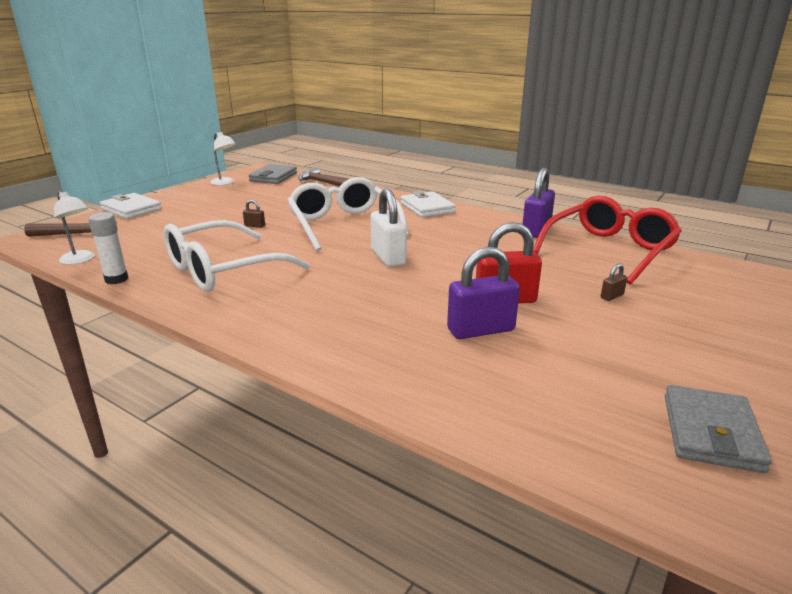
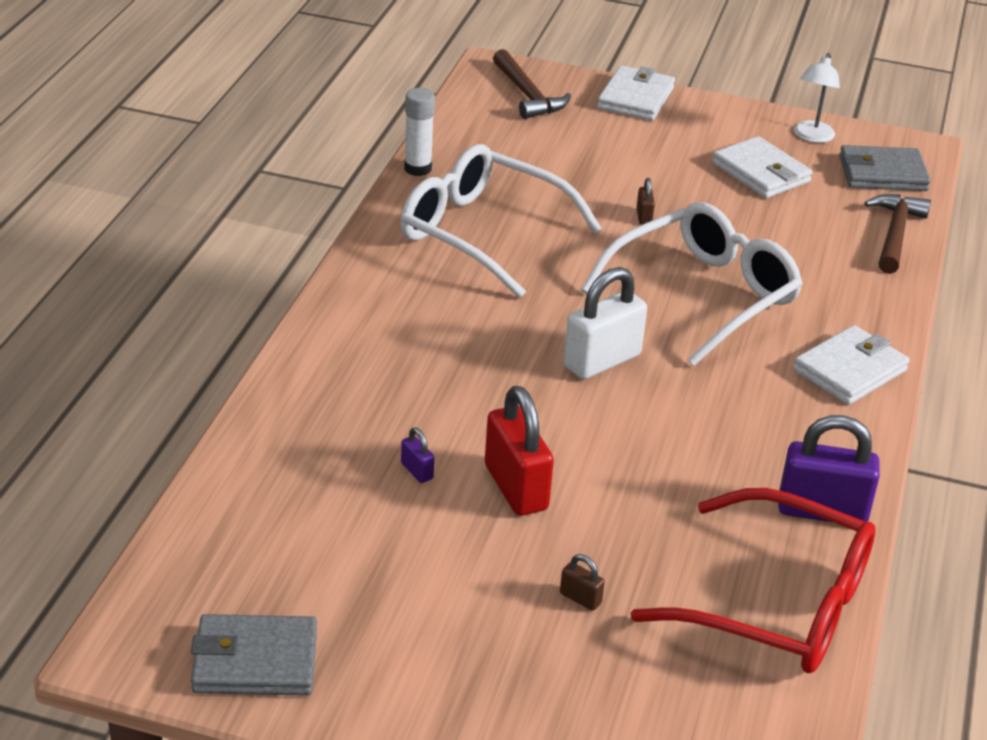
camera: 70 degrees right, 10 degrees up
white lamp [54,191,94,265] -> none
purple padlock [447,247,520,339] -> purple padlock [401,427,434,483], size x0.44
none -> white wallet [712,136,813,198]

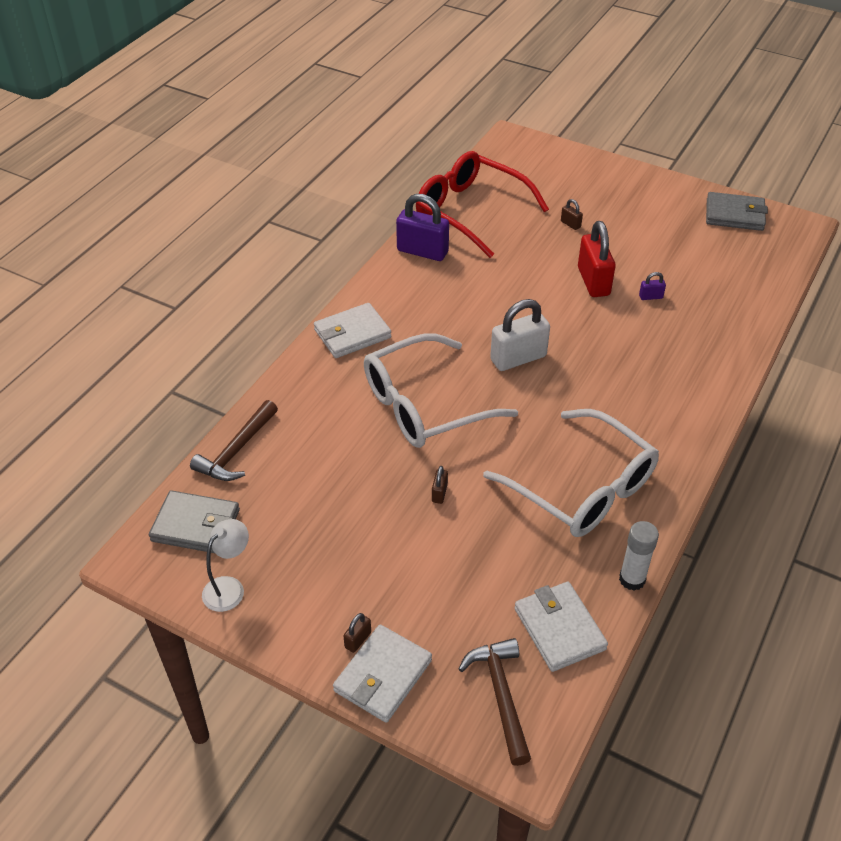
camera: 165 degrees left, 10 degrees up
purple padlock [401,427,434,483] -> purple padlock turned 75 degrees counterclockwise [639,272,666,300]
white wallet [712,136,813,198] -> white wallet moved to [514,582,608,672]
none -> brown padlock [343,613,371,653]

